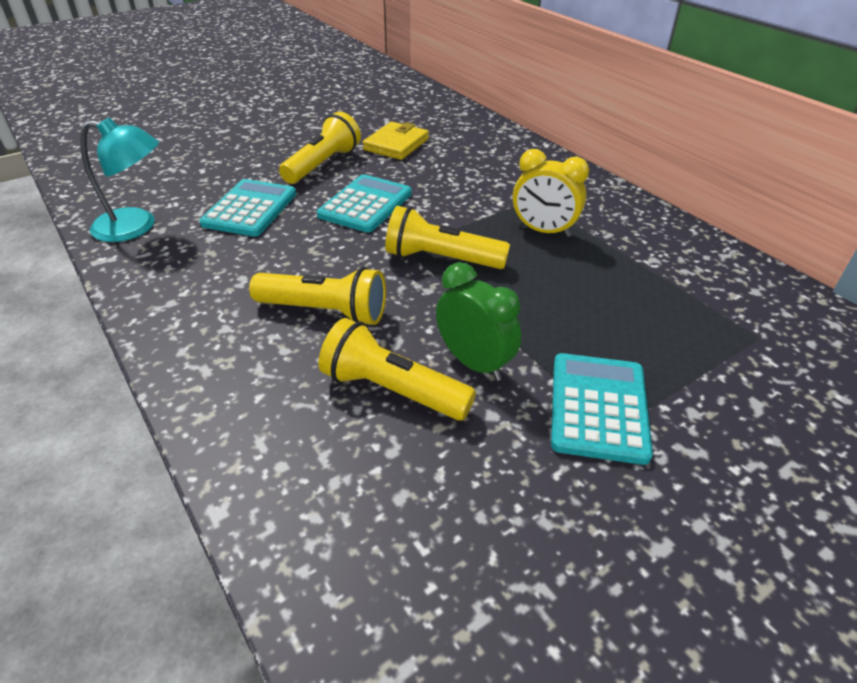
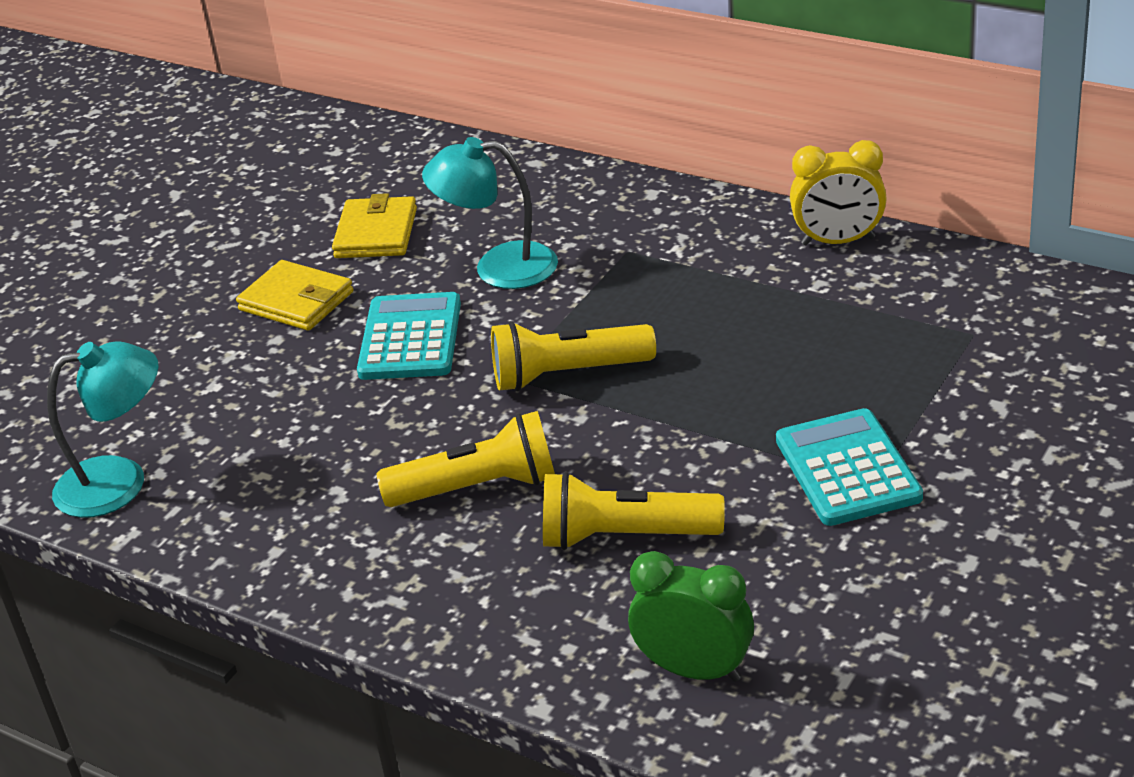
camera: 20 degrees left, 5 degrees down
turquoise calculator [199,179,296,237] -> none
yellow flashlight [279,112,361,184] -> yellow wallet [236,260,353,331]
green clock [436,262,521,381] -> green clock moved to [628,551,754,682]
yellow clock [513,149,589,237] -> yellow clock moved to [790,140,887,245]
none -> turquoise lamp [422,137,558,289]

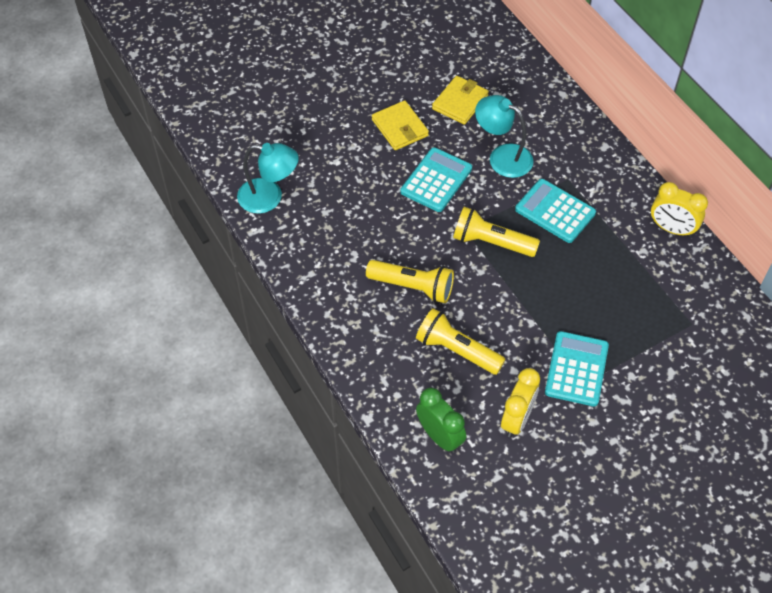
camera: 25 degrees right, 20 degrees up
none -> yellow clock [501,368,540,437]
none -> turquoise calculator [515,179,596,243]

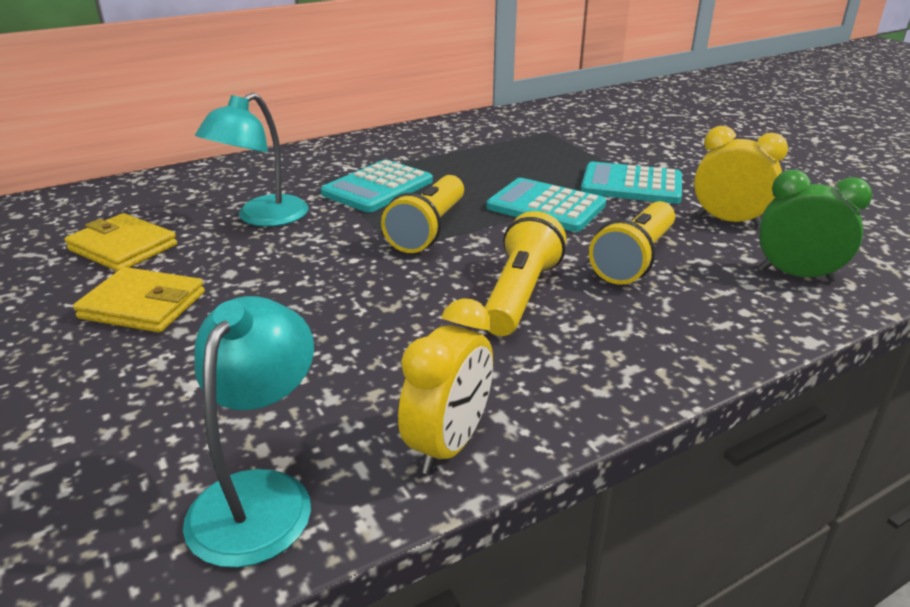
camera: 90 degrees left, 25 degrees down
yellow wallet [372,100,429,150] -> yellow wallet turned 45 degrees clockwise [73,267,205,333]
turquoise calculator [401,147,472,212] -> turquoise calculator moved to [486,178,606,232]
green clock [416,388,466,453] -> green clock turned 60 degrees clockwise [759,170,872,282]
yellow clock [651,182,708,237] -> yellow clock moved to [398,298,493,474]

